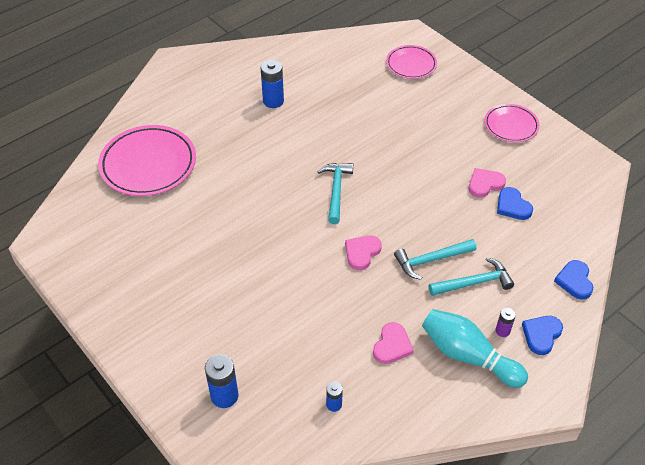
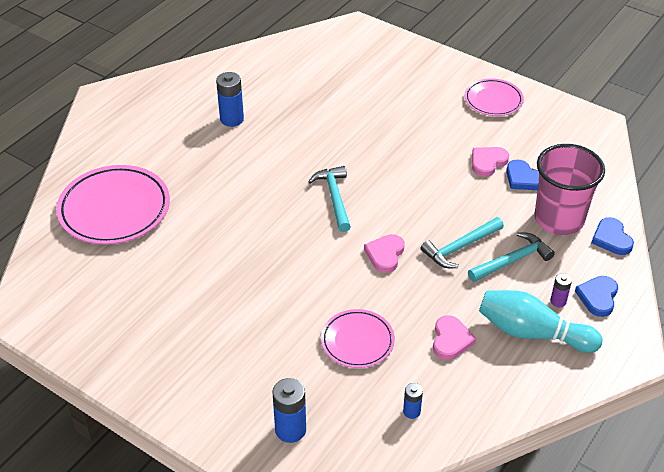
camera: 15 degrees left, 5 degrees down
pink plate [386,45,437,79] -> pink plate moved to [321,309,395,368]
none -> pink cup [535,144,605,235]

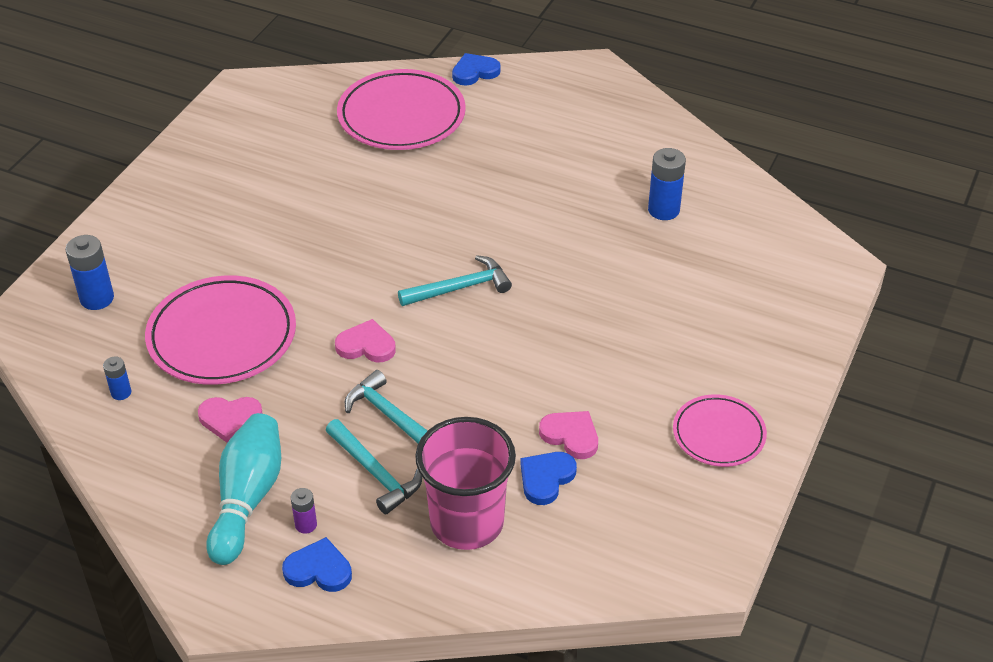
camera: 80 degrees right, 0 degrees up
blue battery [216,72,244,127] -> blue battery moved to [648,148,686,220]
pink plate [321,309,395,368] -> pink plate [145,275,296,385], size x1.70
blue heart [592,217,634,255] -> blue heart moved to [452,53,501,86]

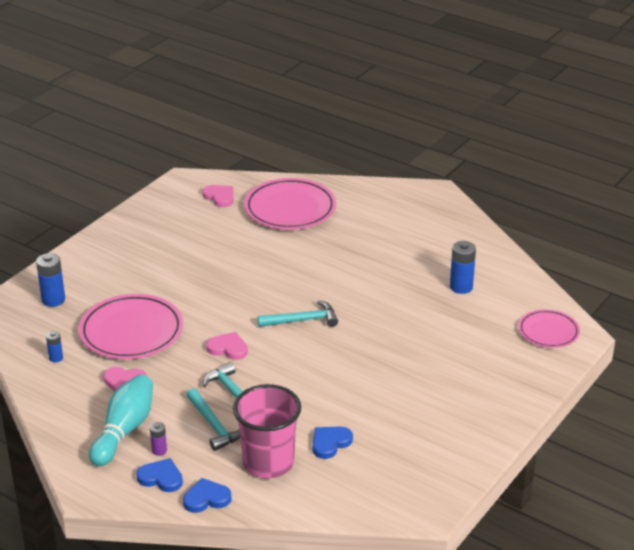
camera: 10 degrees right, 10 degrees down
blue heart [452,53,501,86] -> blue heart moved to [183,478,231,513]
pink heart [539,411,598,459] -> pink heart moved to [202,185,233,207]
pink plate [673,394,767,467] -> pink plate moved to [518,309,580,348]

